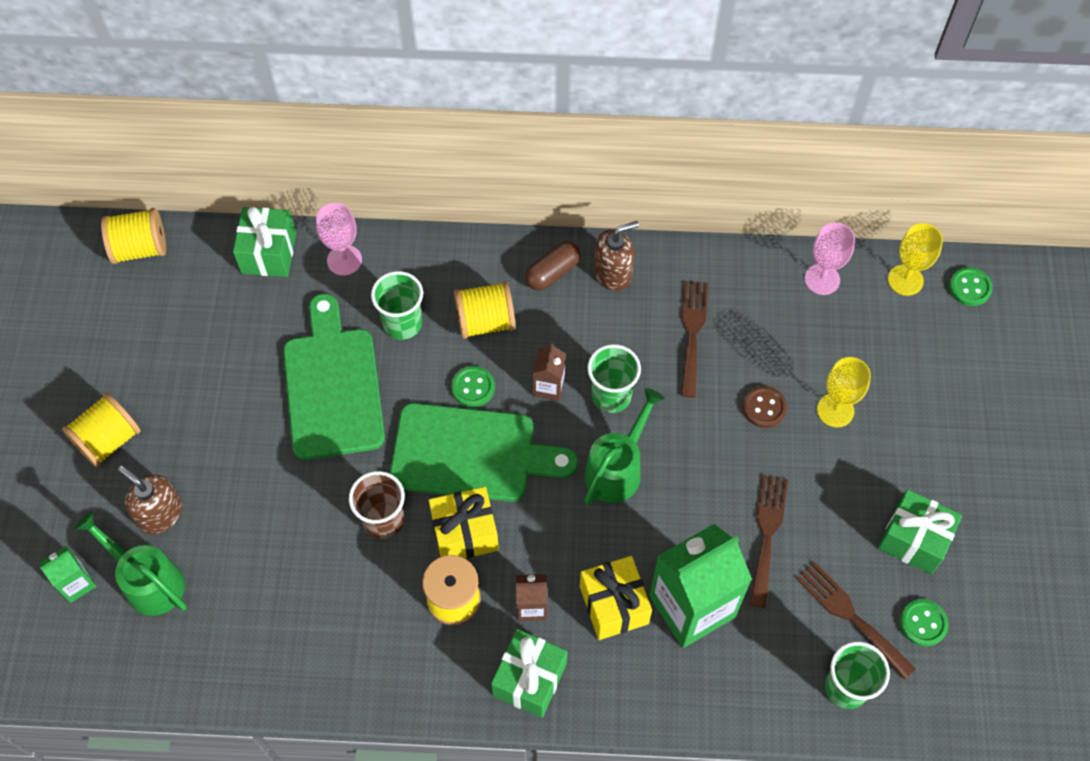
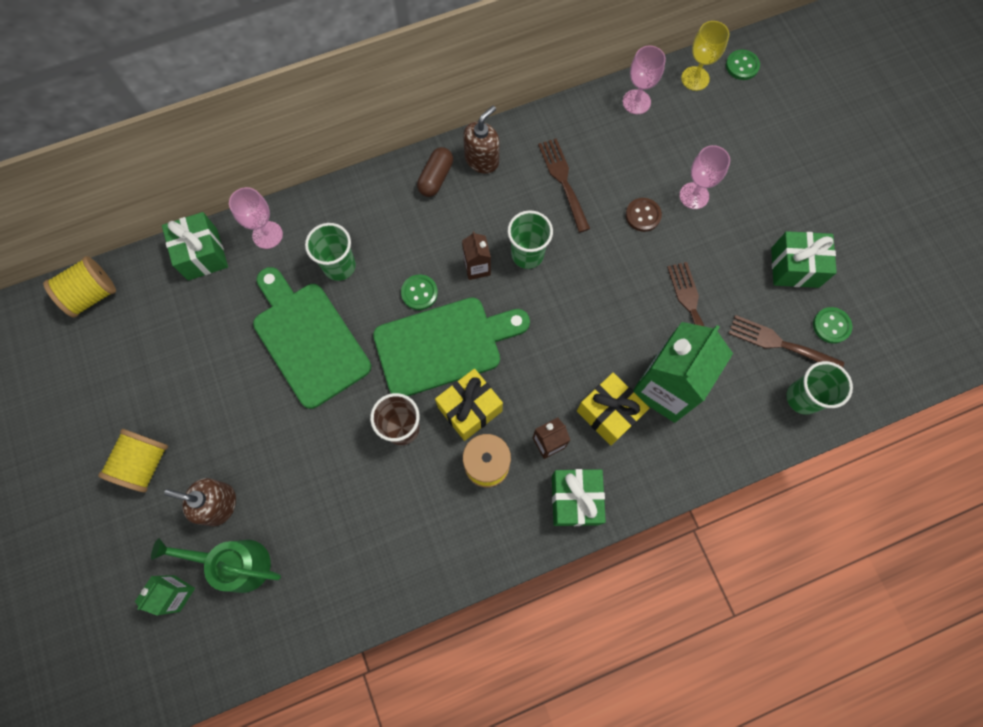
camera: 25 degrees left, 10 degrees up
yellow spool [454,281,516,339] -> none
green watering can [584,388,665,506] -> none
yellow goblet [817,357,871,427] -> pink goblet [679,145,730,209]

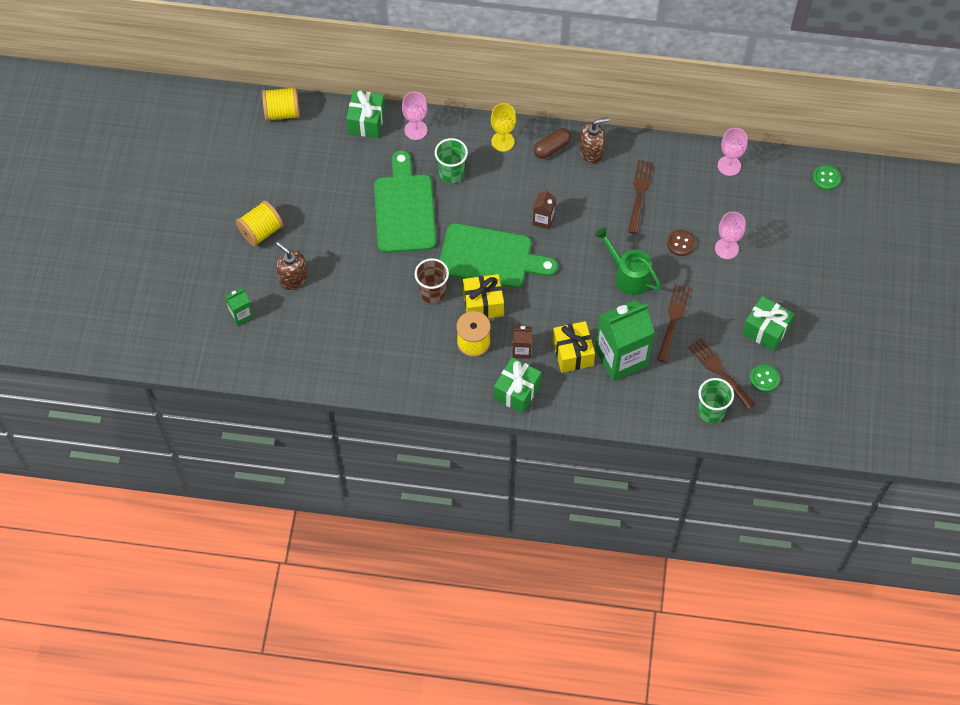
camera: 30 degrees right, 10 degrees down
green watering can [151,538,281,593] -> green watering can moved to [595,227,661,295]
green button [401,275,438,310] -> none
green cup [508,210,553,269] -> none
yellow goblet [681,21,729,91] -> yellow goblet moved to [491,103,516,152]

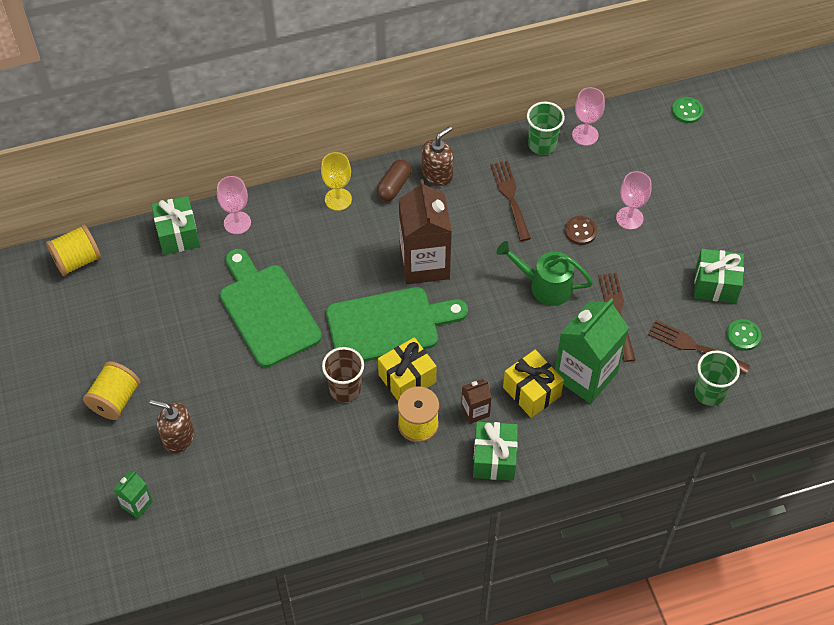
camera: 25 degrees left, 5 degrees down
green cup [435,138,468,184] -> green cup moved to [527,102,565,155]
brown carton [533,190,556,229] -> brown carton [399,179,452,284], size x2.15

